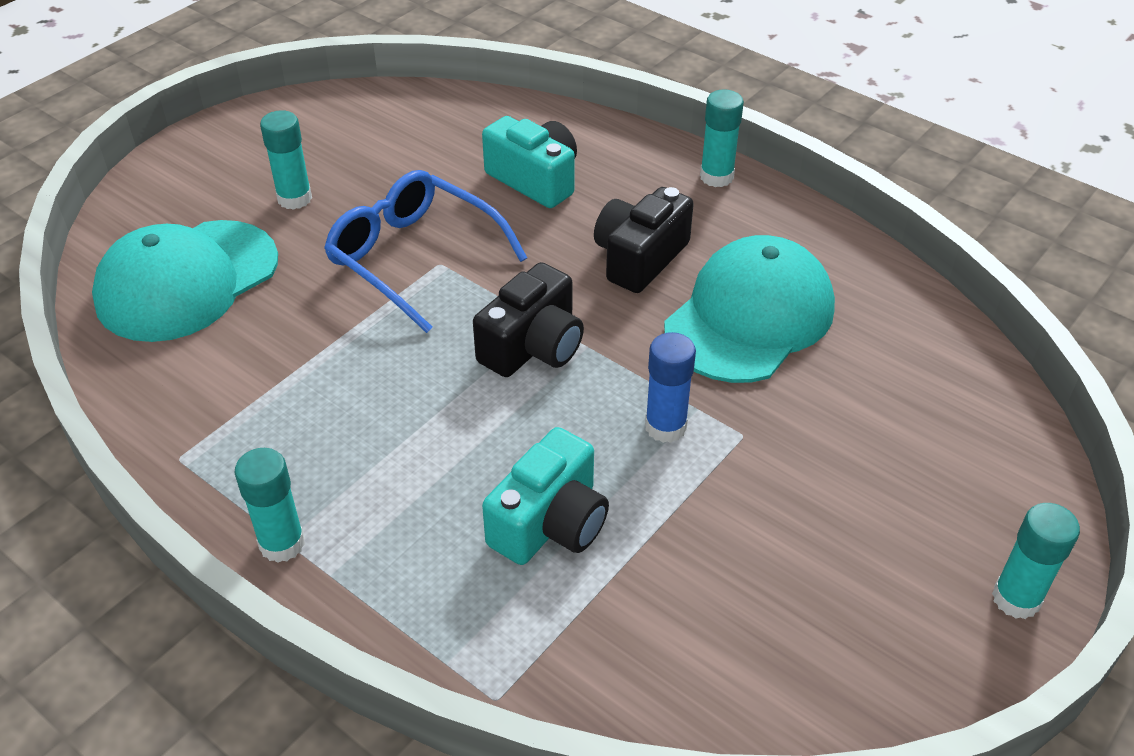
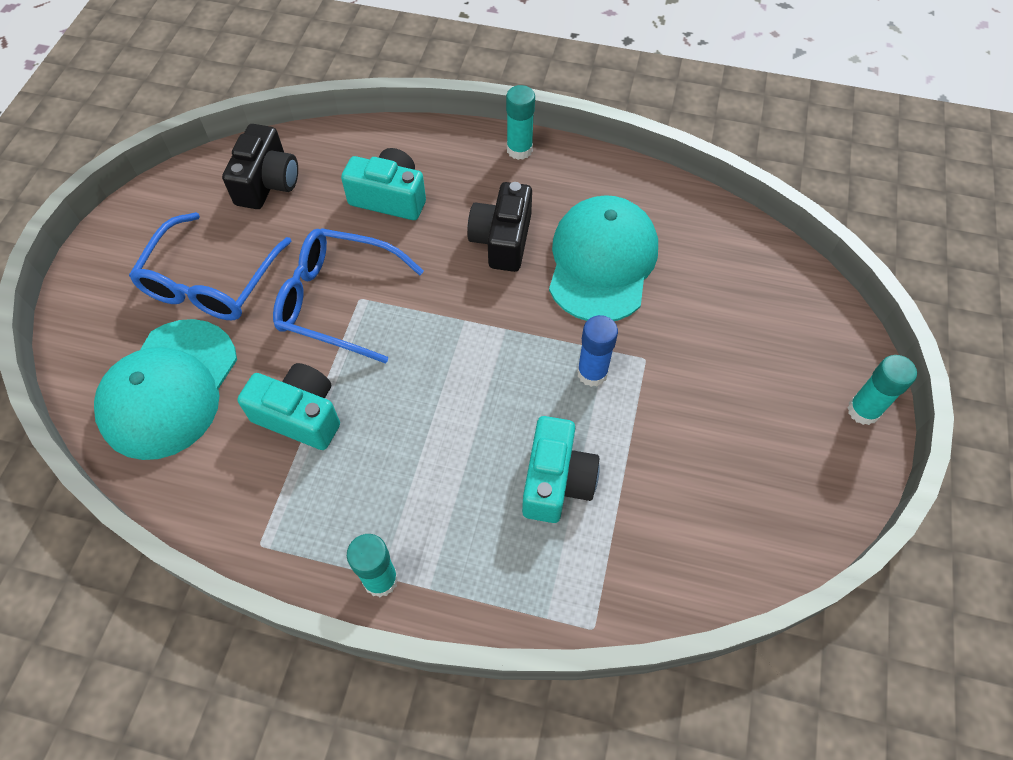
camera: 25 degrees left, 15 degrees up
turquoise glue stick [260,110,312,210] -> blue glasses [129,212,291,320]
black camera [473,262,584,377] -> black camera moved to [222,124,298,209]
none -> turquoise camera [237,363,340,450]

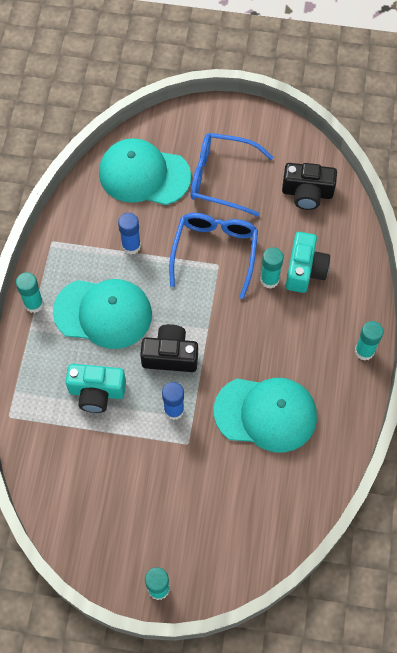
camera: 85 degrees right, 5 degrees up
turquoise camera [237,363,340,450] -> blue glue stick [118,213,141,254]
black camera [467,182,532,272] -> black camera moved to [140,324,198,372]
none -> turquoise cap [53,279,152,349]
none -> turquoise glue stick [260,247,284,289]

